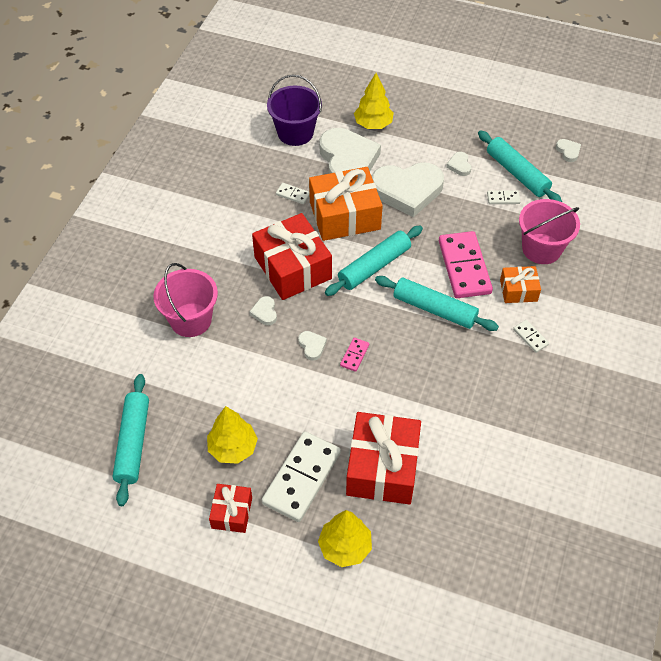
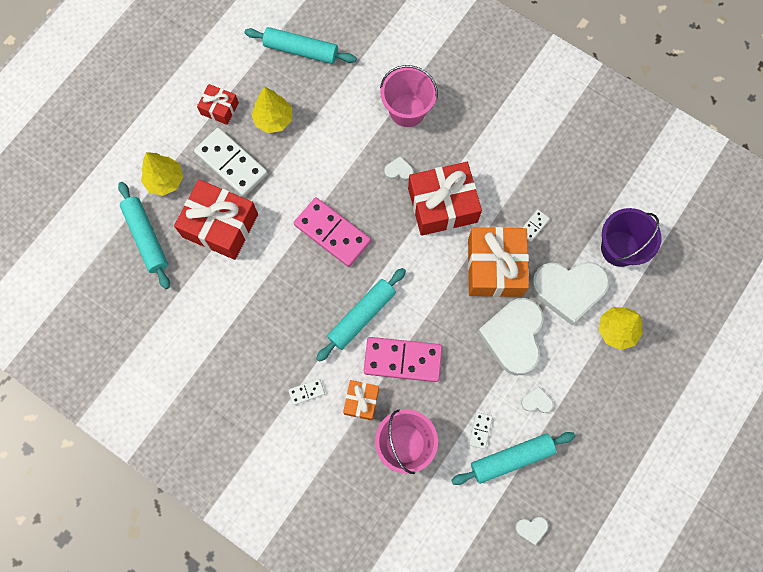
camera: 105 degrees right, 20 degrees up
white heart [298,331,327,361] -> none
turquoise rolling pin [325,226,423,296] -> turquoise rolling pin moved to [118,182,170,289]
pink domino [340,337,369,372] -> pink domino [294,197,371,267], size x2.27

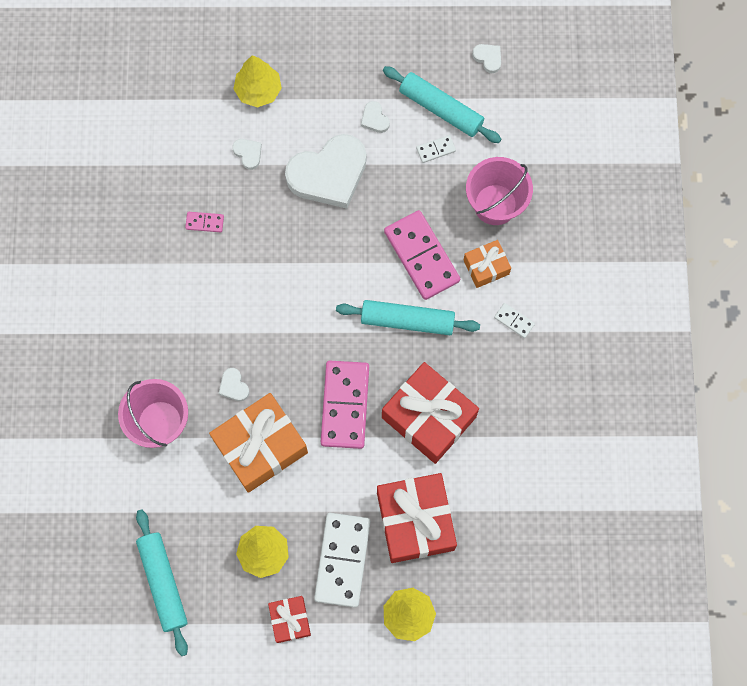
camera: 125 degrees left, 0 degrees up
turquoise rolling pin [118,182,170,289] -> none
red gift [408,162,482,236] -> red gift moved to [382,362,479,464]
orange gift [468,227,529,297] -> orange gift moved to [209,393,308,493]
white domino [522,210,550,242] -> pink domino [185,212,224,232]
white heart [531,262,610,325] -> white heart [232,139,262,170], size x0.40
purple bucket [601,208,662,267] -> none

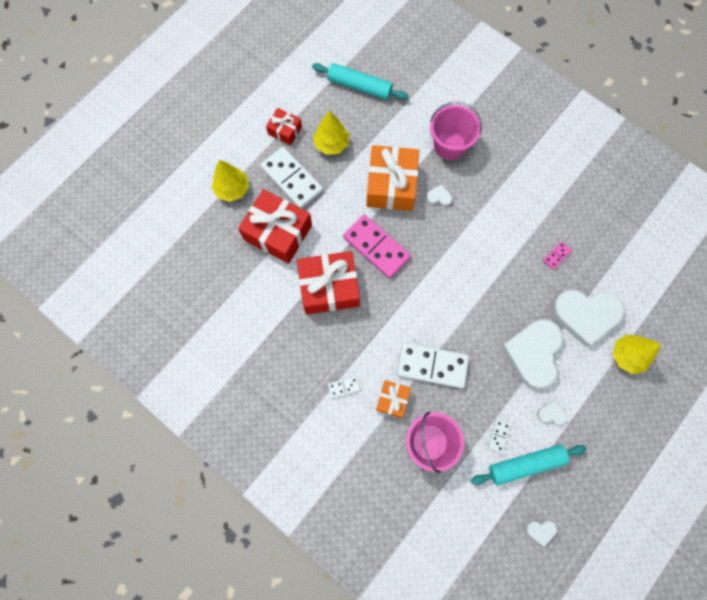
camera: 130 degrees right, 0 degrees up
white heart [232,139,262,170] -> white heart [552,290,625,348], size x2.50
turquoise rolling pin [336,300,480,335] -> none
pink domino [384,210,460,300] -> white domino [397,343,469,388]

